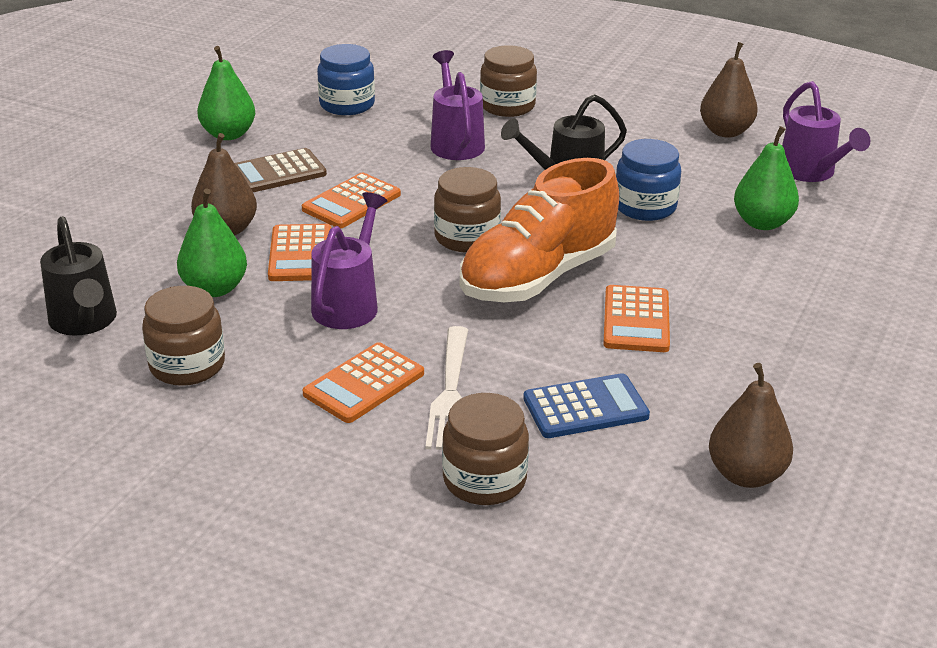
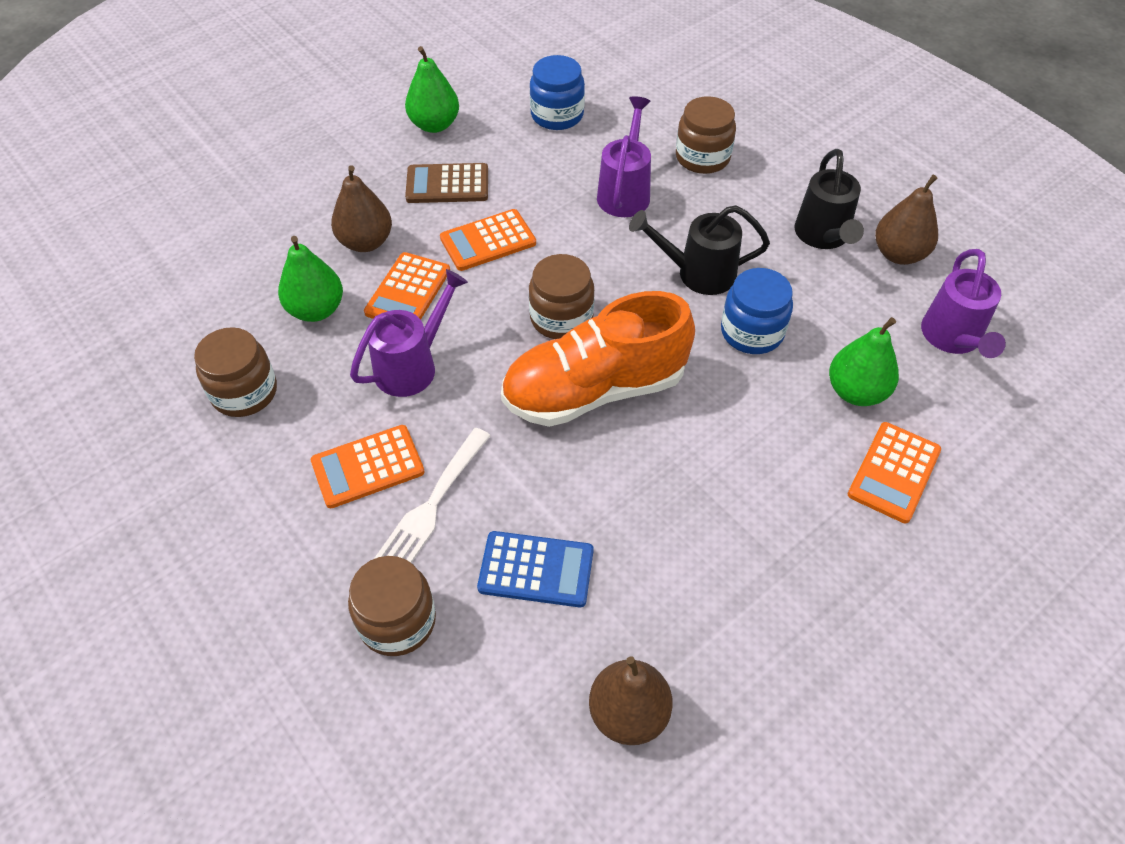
camera: 25 degrees right, 20 degrees up
black watering can [40,216,117,336] -> black watering can moved to [795,149,864,249]
orange calculator [603,285,670,352] -> orange calculator moved to [848,422,941,523]

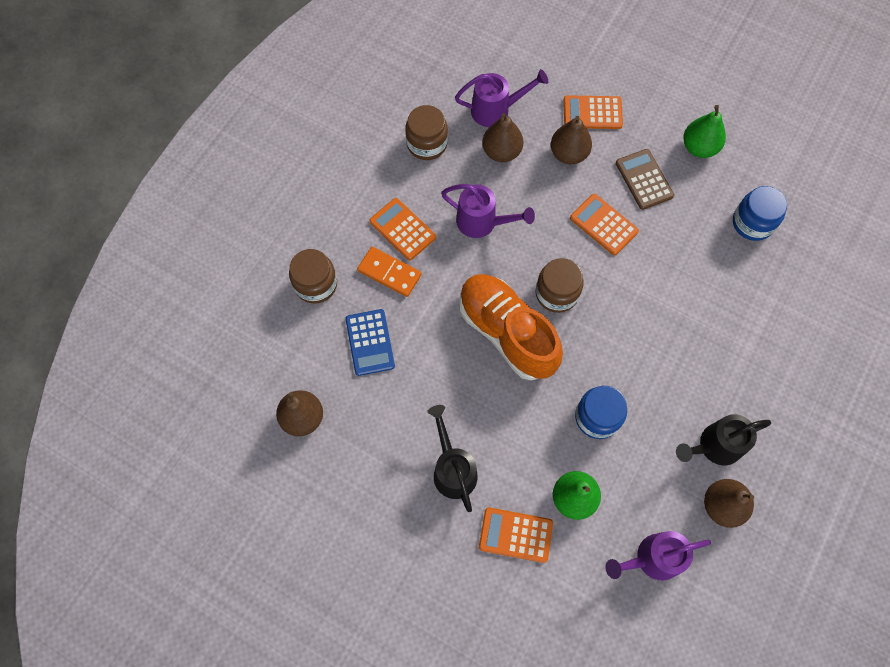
camera: 70 degrees right, 15 degrees up
green pear [278,236,343,322] -> brown pear [482,113,524,162]
orange calculator [364,252,450,319] -> orange calculator moved to [563,95,623,129]
white fork [374,428,491,563] -> orange domino [357,247,422,297]
purple watering can [597,96,651,217] -> purple watering can moved to [455,69,548,127]
black watering can [629,205,770,295] -> black watering can moved to [427,405,477,512]
brown jar [676,96,736,174] -> none

